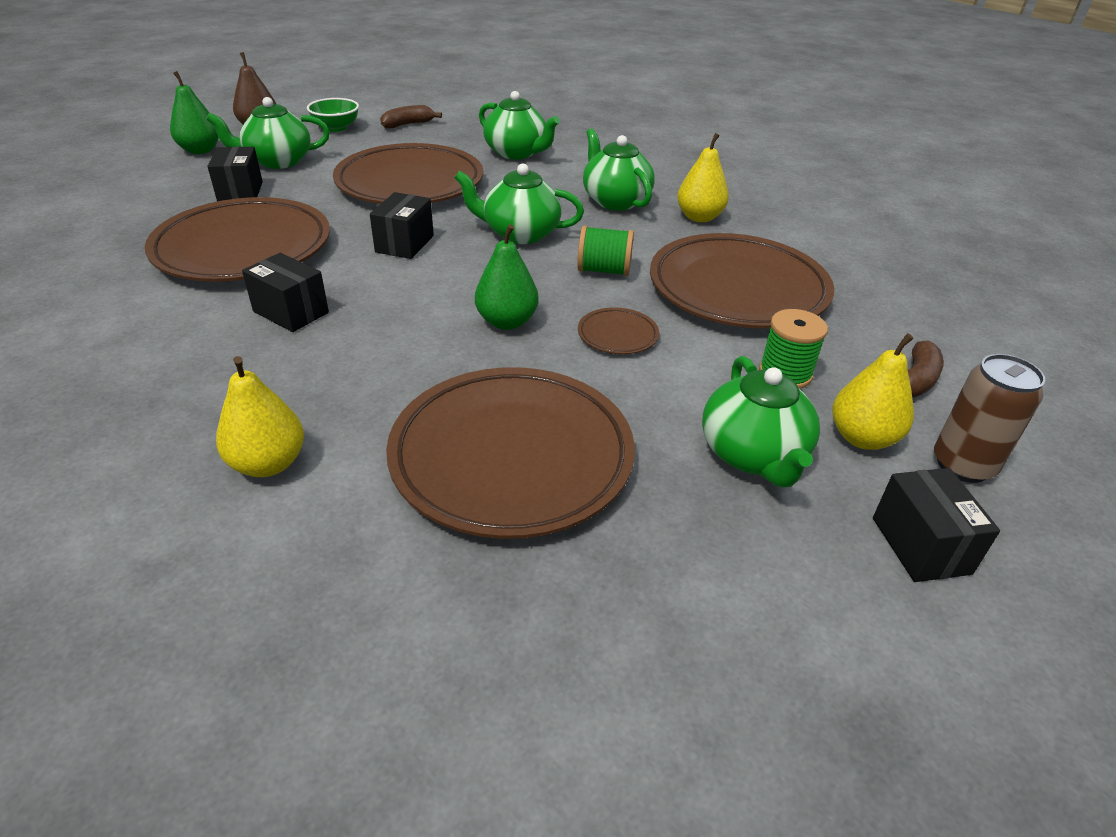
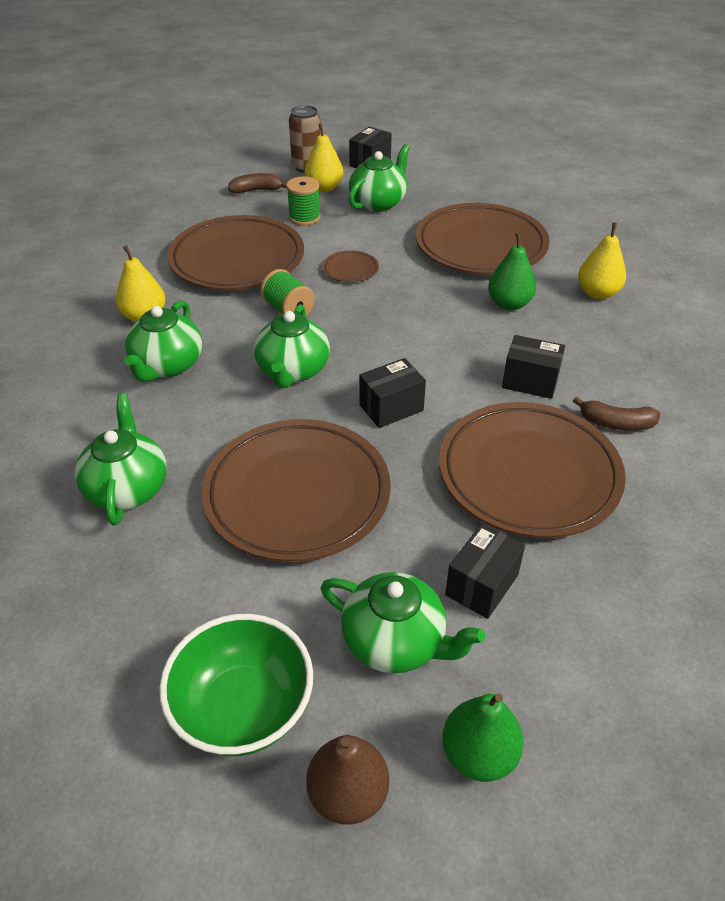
camera: 135 degrees left, 5 degrees up
black box [242,253,329,332] -> black box turned 60 degrees counterclockwise [502,335,565,399]
green bowl [307,98,359,132] -> green bowl [159,614,313,756], size x1.60
brown banana [380,105,442,129] -> brown banana moved to [573,397,660,431]
green teapot [454,163,584,244] -> green teapot turned 45 degrees clockwise [254,304,330,388]
green pear [475,224,539,330] -> green pear moved to [488,233,536,311]

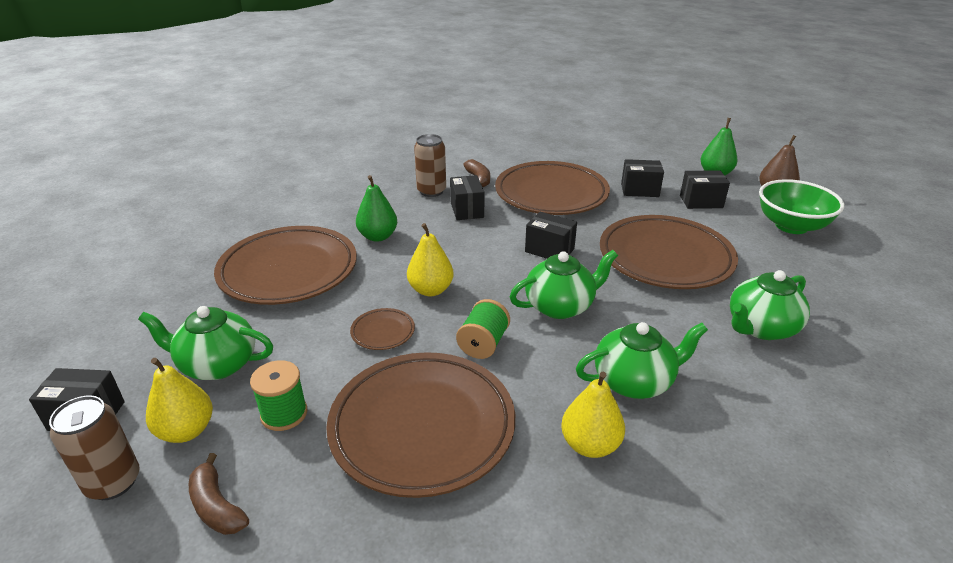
camera: 120 degrees left, 10 degrees down
green teapot [320,572,485,673] -> black box [680,170,730,209]
yellow pear [578,222,626,299] -> yellow pear moved to [407,223,454,296]
none -> brown can [414,134,446,197]

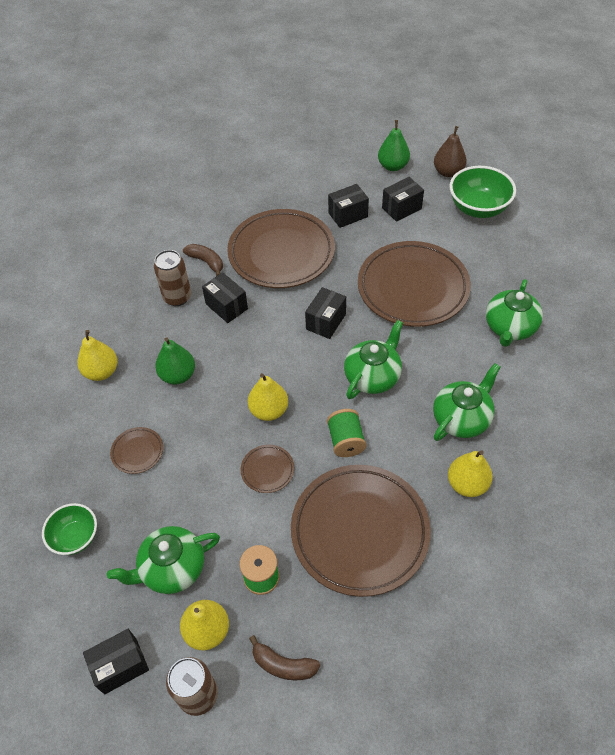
camera: 30 degrees left, 20 degrees up
brown plate [214,226,357,305] -> brown plate [110,427,163,474], size x0.41
black box [525,212,577,259] -> black box turned 60 degrees counterclockwise [305,287,346,339]
none -> green bowl [42,503,97,555]
none -> yellow pear [78,330,118,381]

